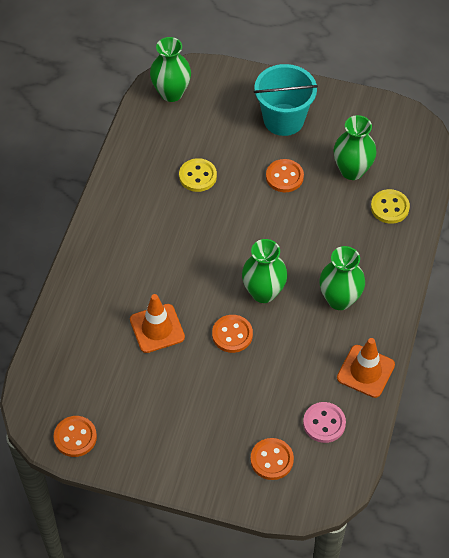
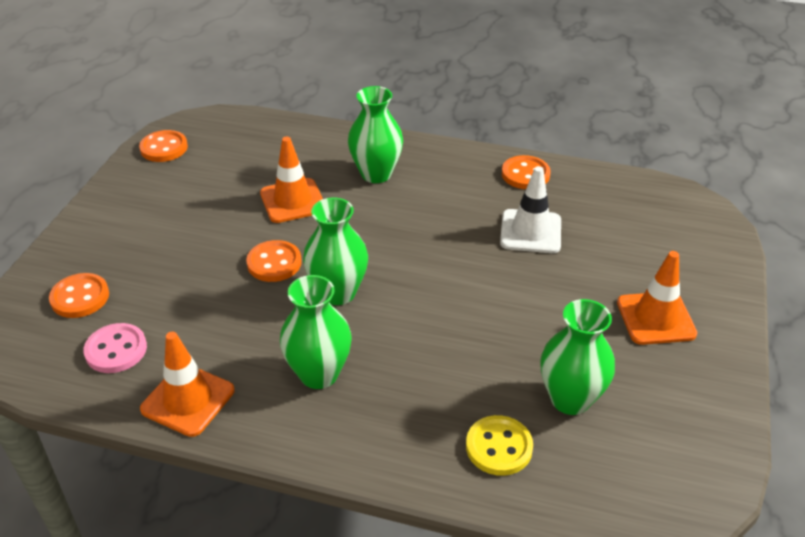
camera: 90 degrees right, 15 degrees down
green vase [150,37,191,102] -> green vase moved to [348,86,403,183]
yellow button [179,158,217,192] -> white traffic cone [500,166,561,253]
turquoise bucket [253,64,318,136] -> orange traffic cone [617,251,697,345]
orange button [266,159,304,192] -> orange button moved to [502,155,551,189]

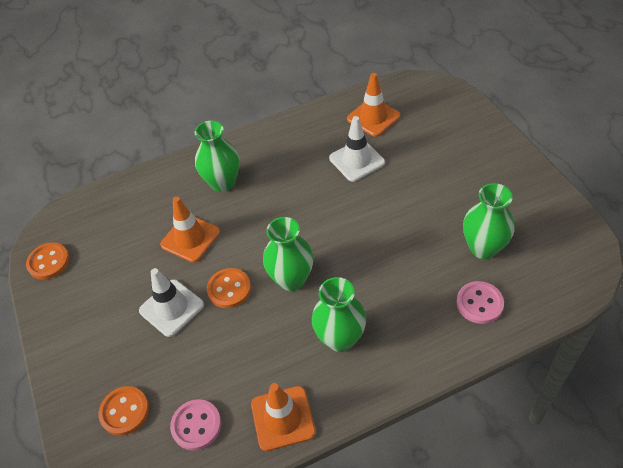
camera: 35 degrees left, 10 degrees up
yellow button [466,415,533,476] -> pink button [456,281,504,324]
orange button [502,155,551,189] -> none
orange traffic cone [617,251,697,345] -> orange traffic cone moved to [347,73,401,137]
none -> white traffic cone [139,268,204,337]

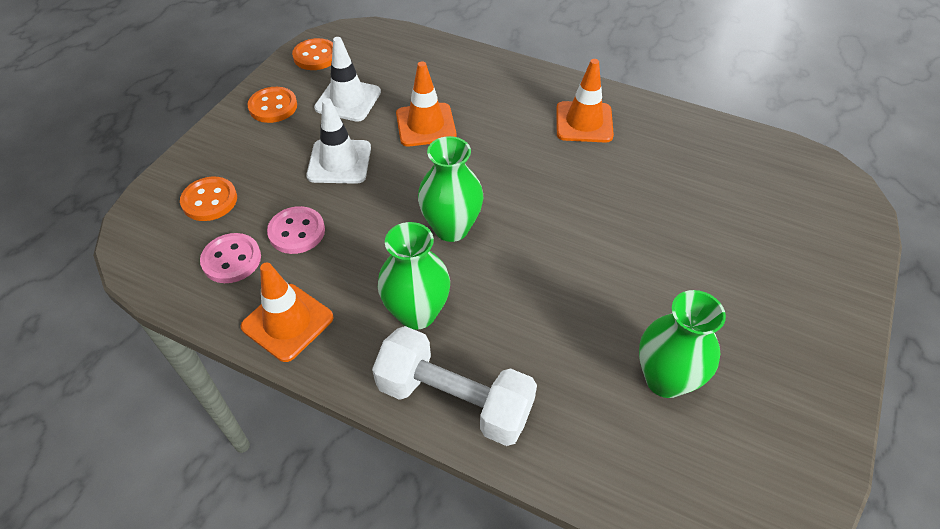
camera: 45 degrees right, 0 degrees up
green vase [195,121,240,192] -> none
orange button [207,268,251,308] -> orange button moved to [247,87,297,123]
white traffic cone [329,116,385,182] -> white traffic cone moved to [314,37,381,122]
orange traffic cone [347,73,401,137] -> orange traffic cone moved to [556,59,614,143]
pink button [456,281,504,324] -> pink button moved to [267,206,325,254]
none -> white dumbbell [372,326,537,446]

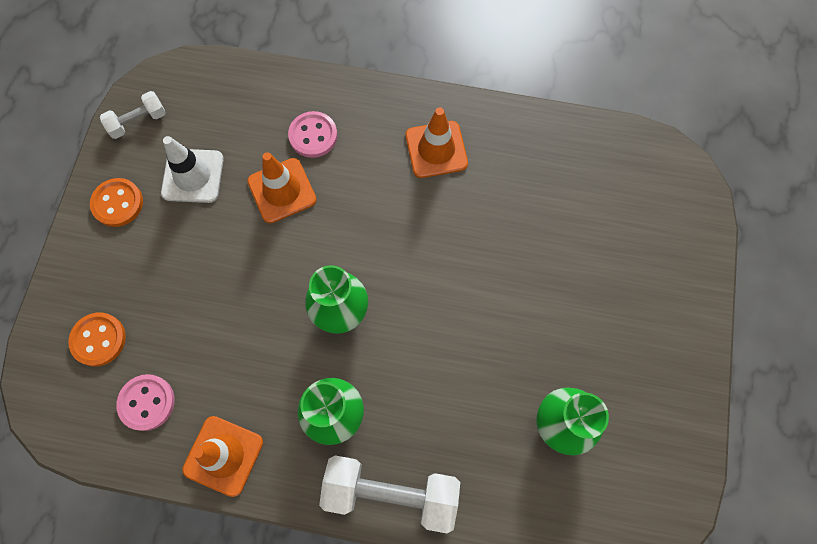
camera: 15 degrees left, 20 degrees up
pink button [267,206,325,254] -> pink button moved to [288,111,337,158]
orange button [292,38,333,70] -> white dumbbell [100,91,166,139]
white traffic cone [306,98,371,184] -> none

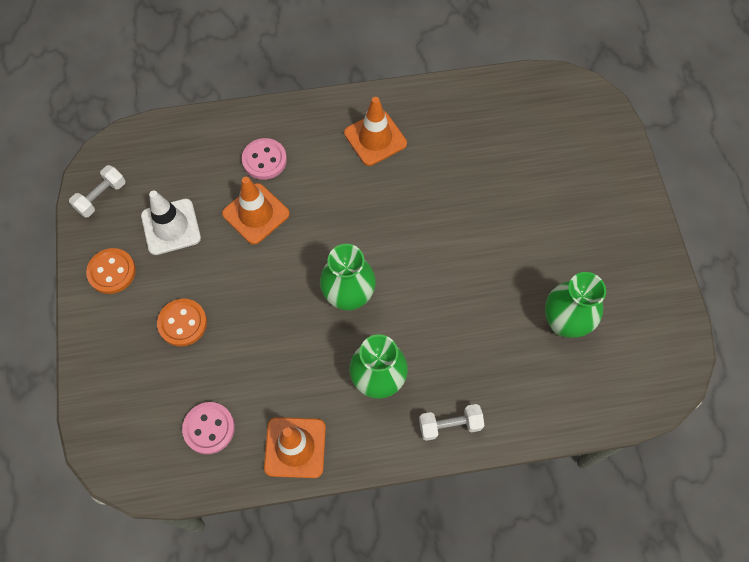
camera: 20 degrees left, 5 degrees down
orange button [68,313,126,366] -> orange button moved to [157,299,207,347]
white dumbbell [319,455,460,533] -> white dumbbell [419,404,485,441], size x0.53

